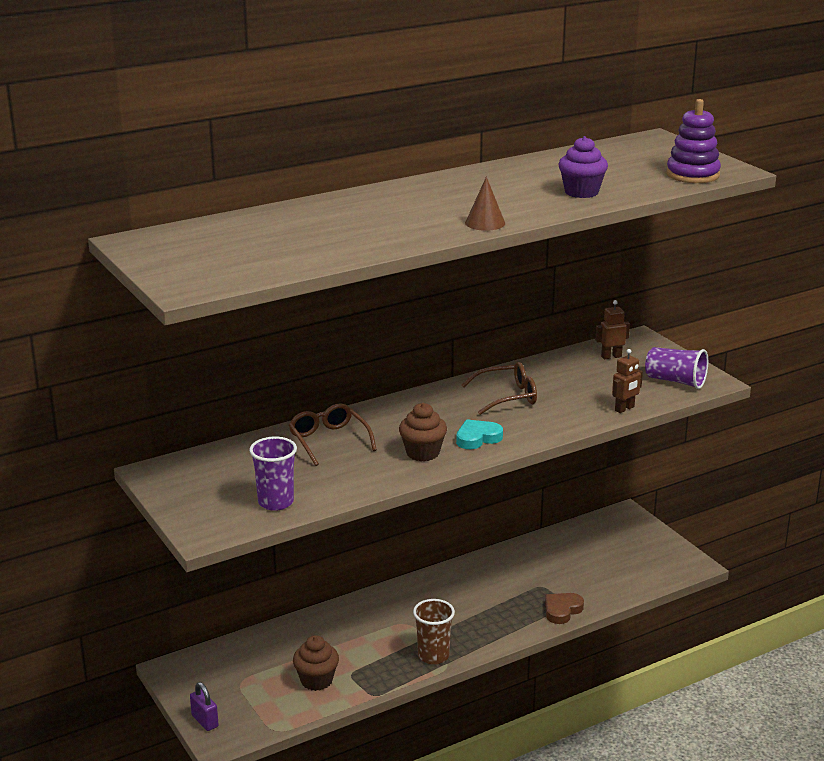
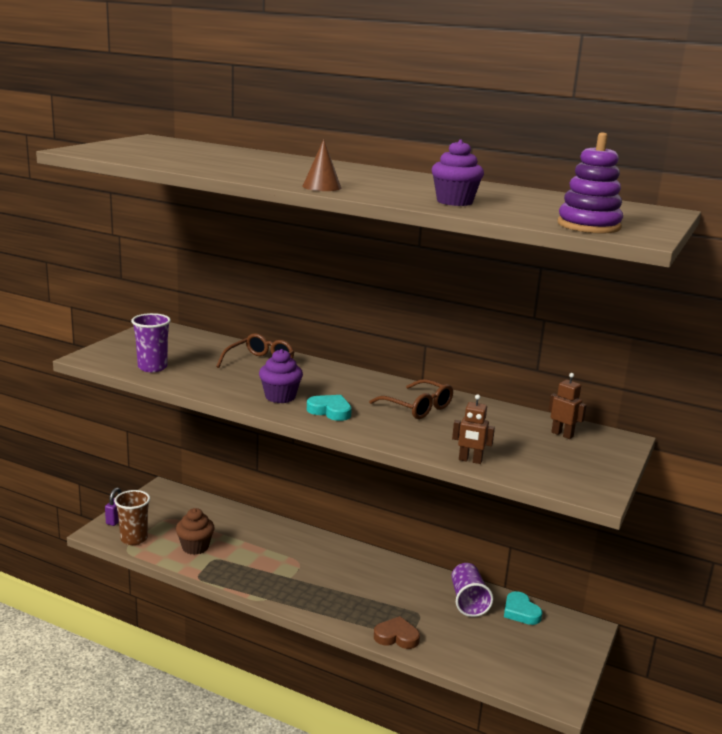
camera: 55 degrees right, 5 degrees down
brown cupcake [399,403,447,461] -> purple cupcake [259,349,303,403]
brown cup [413,599,455,665] -> brown cup moved to [114,490,150,545]
purple cup [645,347,708,389] -> purple cup moved to [451,563,493,617]
none -> turquoise heart [504,591,542,625]

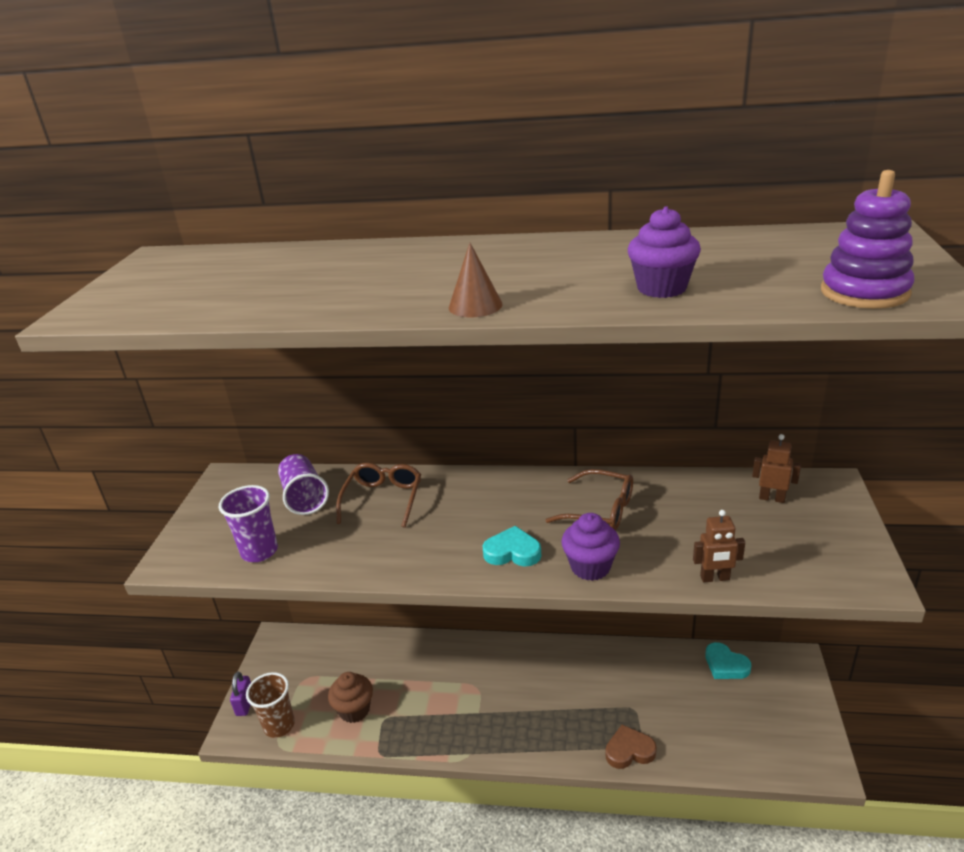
camera: 15 degrees left, 10 degrees up
purple cupcake [259,349,303,403] -> purple cupcake moved to [561,513,620,581]
purple cup [451,563,493,617] -> purple cup moved to [278,454,329,515]

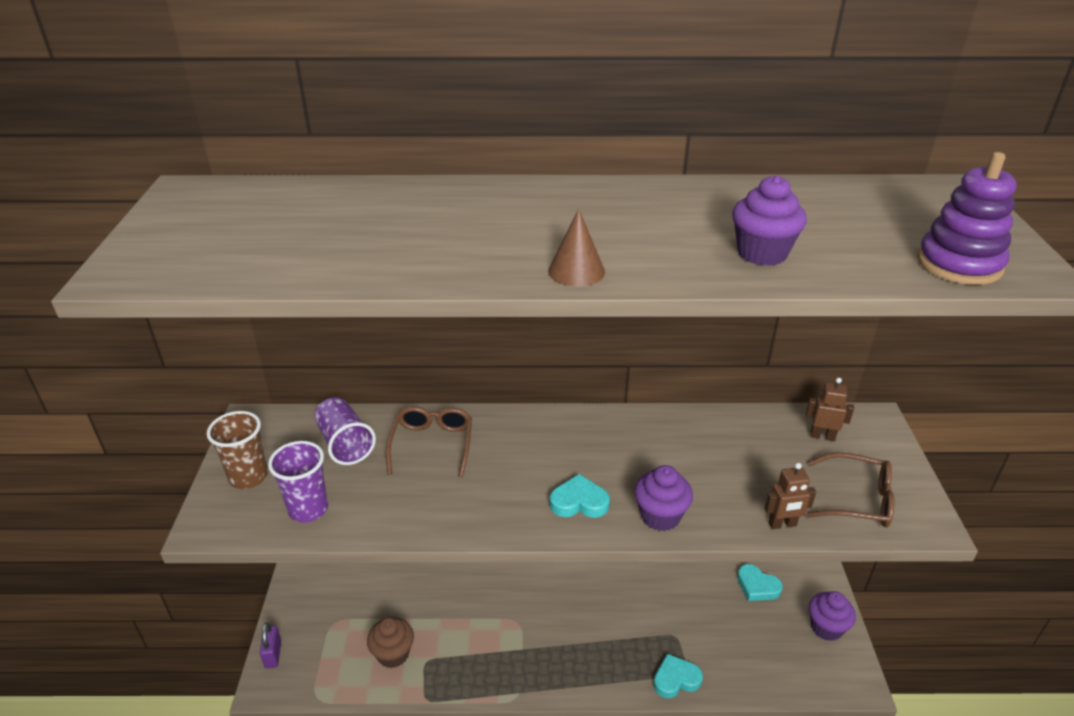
camera: 10 degrees left, 5 degrees up
brown cup [246,672,295,738] -> brown cup moved to [207,411,268,489]
brown glasses [546,469,633,531] -> brown glasses moved to [807,452,895,527]
brown heart [605,725,657,769] -> turquoise heart [653,654,703,698]
none -> purple cupcake [809,591,856,641]

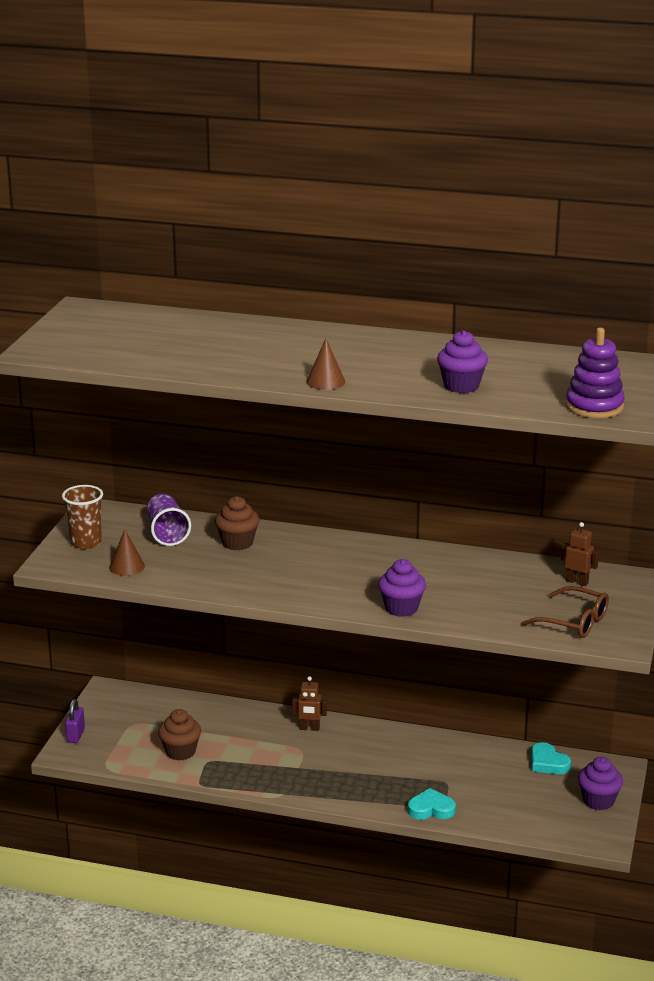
camera: 15 degrees right, 10 degrees down
purple cup [268,441,328,523] -> brown cone [109,529,145,576]
brown glasses [386,406,472,477] -> brown cupcake [215,496,259,550]
turquoise heart [550,474,610,518] -> none
brown robot [764,463,816,529] -> brown robot moved to [292,676,327,731]

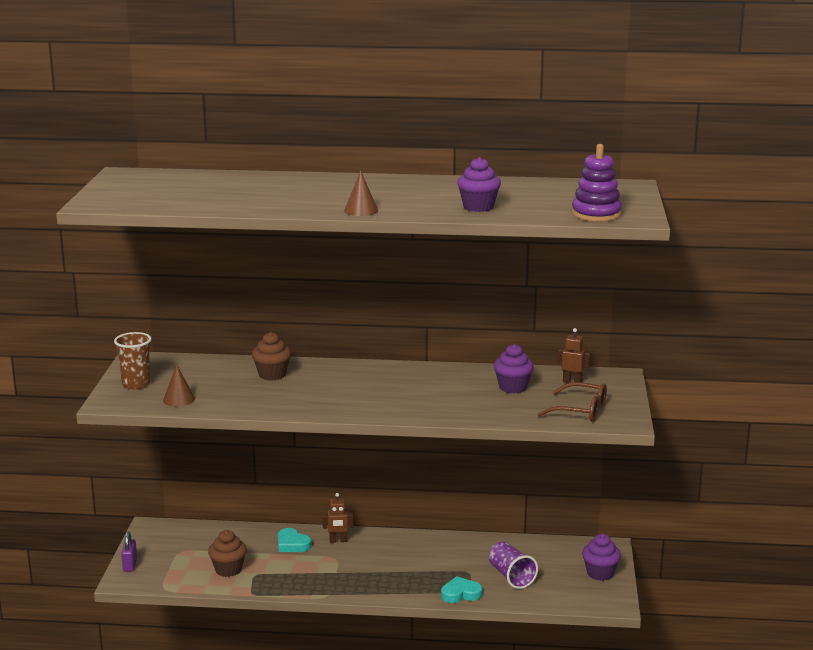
camera: 10 degrees left, 5 degrees down
purple cup [146,494,191,546] -> purple cup moved to [488,542,538,589]
purple cupcake [378,559,426,617] -> purple cupcake moved to [494,344,534,393]
turquoise heart [531,742,571,774] -> turquoise heart moved to [278,528,312,552]

